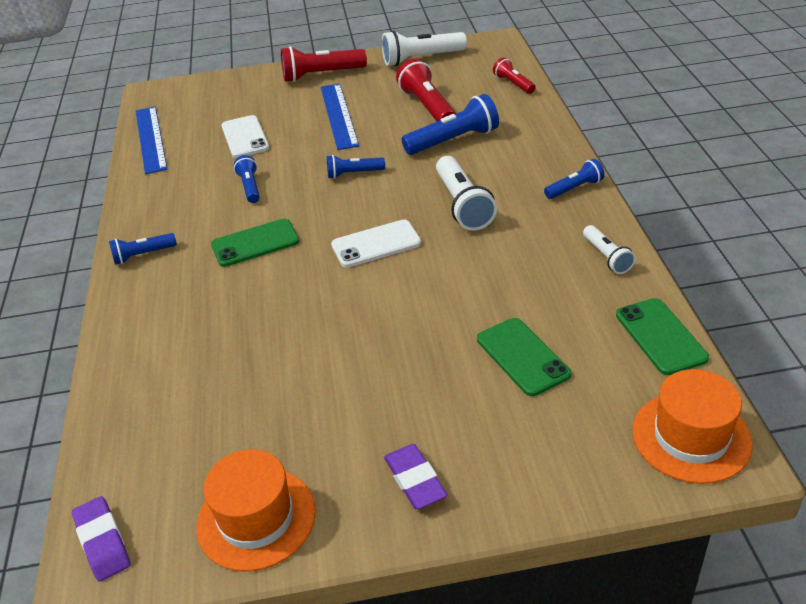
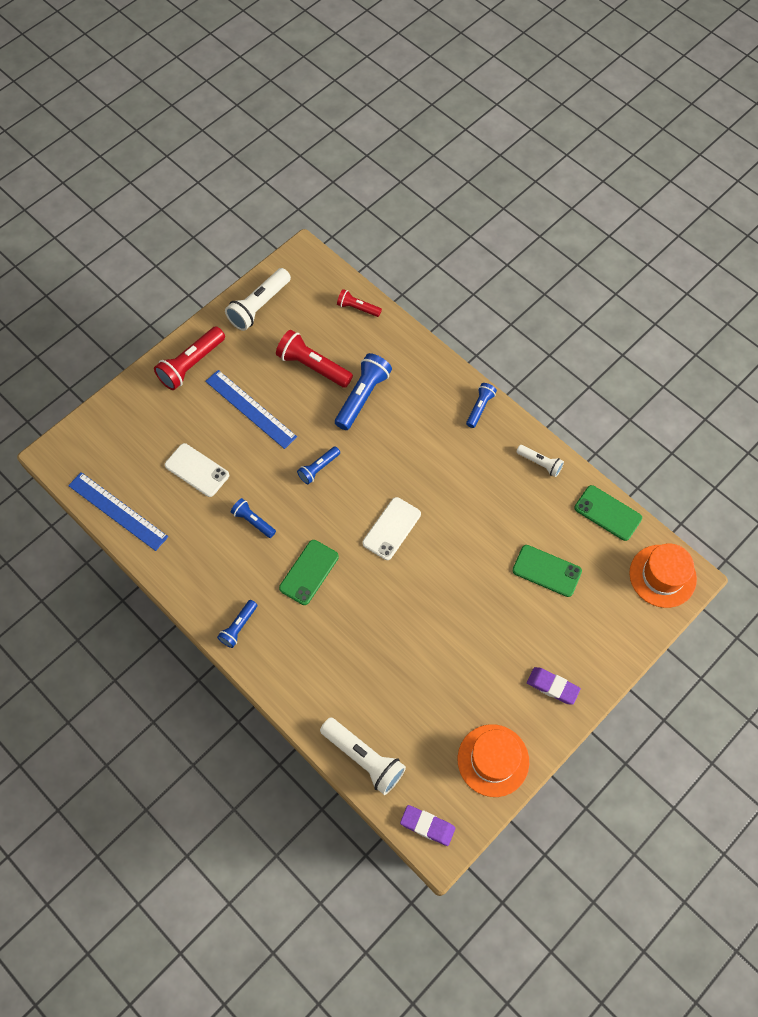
camera: 40 degrees left, 25 degrees up
white flashlight [436,156,497,231] -> white flashlight moved to [320,717,406,795]

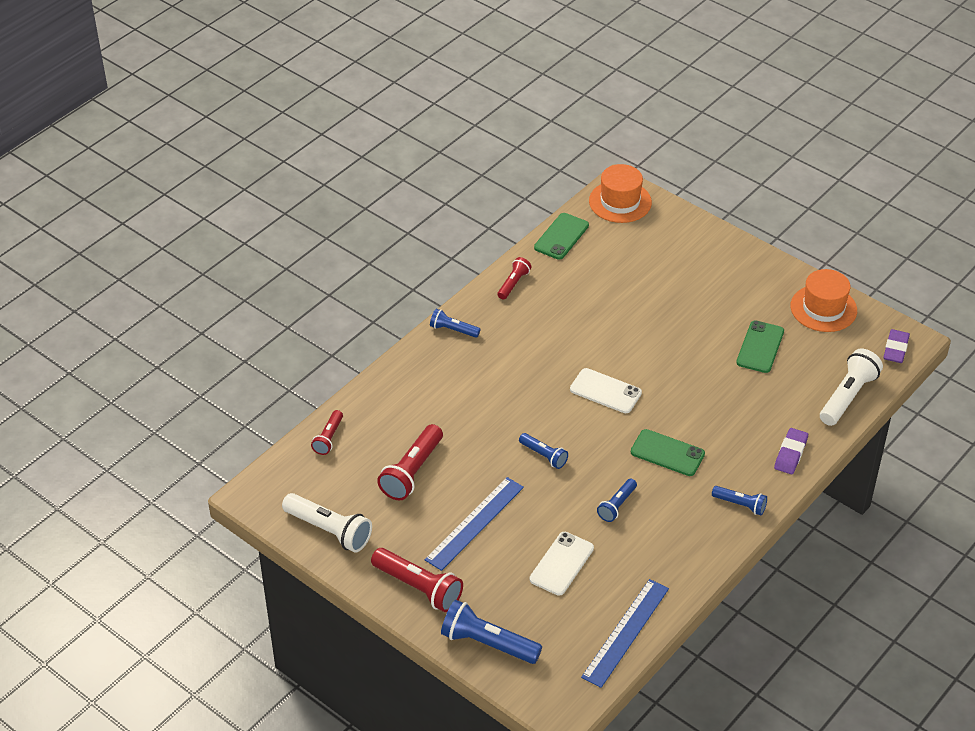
camera: 95 degrees left, 20 degrees down
blue flashlight [335,353,392,430] -> blue flashlight moved to [441,600,542,664]
green phone [512,545,582,597] -> green phone moved to [736,320,784,373]
white flashlight [516,445,564,477] -> red flashlight [497,257,531,300]
purple eraser [527,667,581,705] -> purple eraser moved to [774,428,808,474]

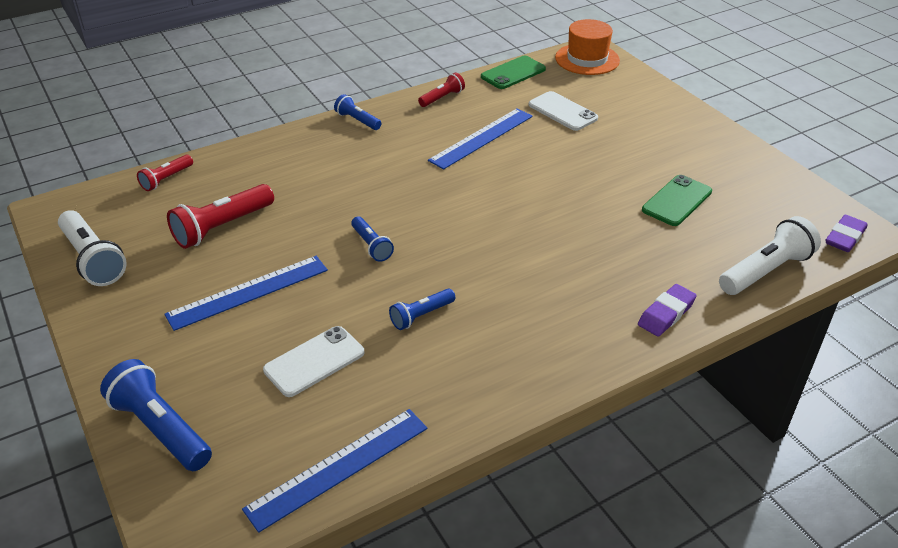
camera: 20 degrees right, 5 degrees down
red flashlight [371,548,463,612] -> none
white phone [570,368,642,413] -> white phone moved to [529,91,598,131]
green phone [631,429,705,476] -> none
blue flashlight [712,486,767,515] -> none
orange hat [790,269,857,332] -> none
none -> blue ruler [428,108,533,170]

